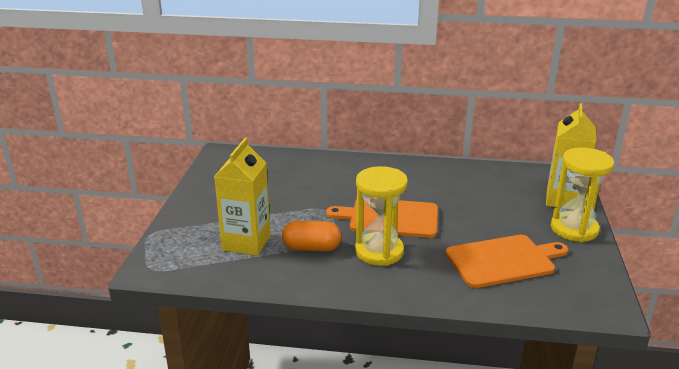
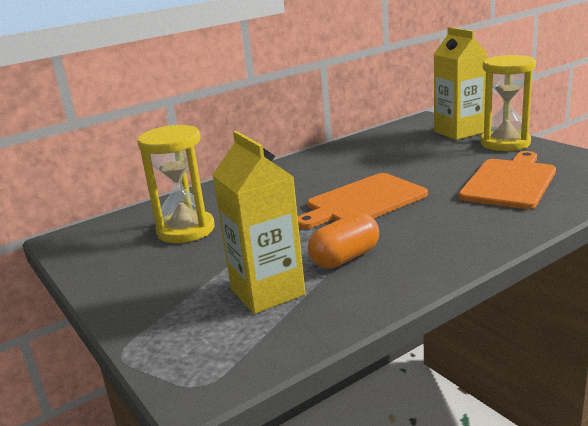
camera: 40 degrees left, 5 degrees down
yellow hourglass [355,166,408,266] -> yellow hourglass moved to [137,125,215,243]

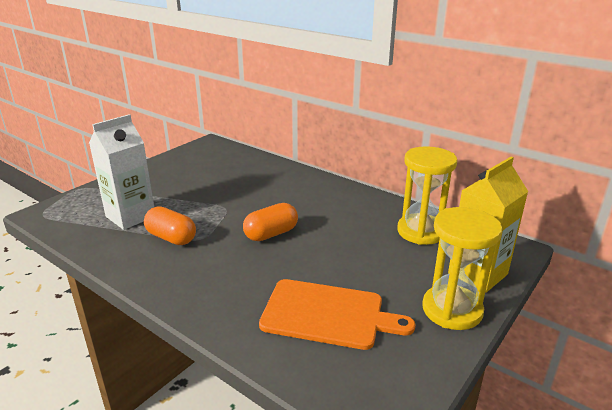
camera: 70 degrees right, 5 degrees up
yellow hourglass [137,125,215,243] -> yellow hourglass moved to [397,146,458,245]
yellow carton [213,131,305,314] -> white carton [89,114,154,230]
orange cutting board [298,173,428,229] -> orange capsule [243,203,298,241]

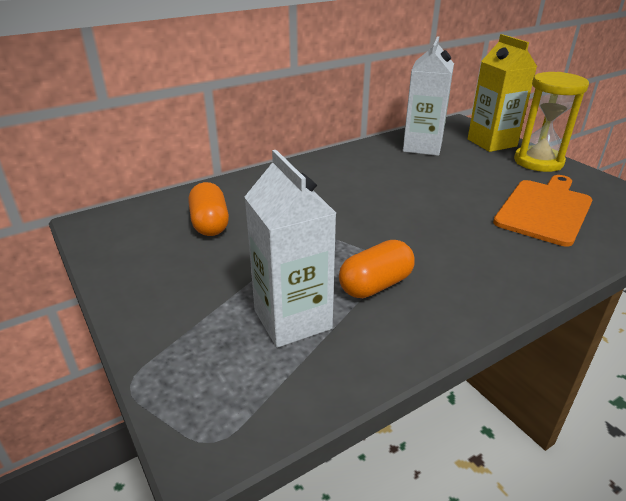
camera: 70 degrees left, 5 degrees up
orange capsule [243,203,298,241] -> orange capsule moved to [189,182,229,236]
yellow hourglass [397,146,458,245] -> white carton [403,36,454,156]

